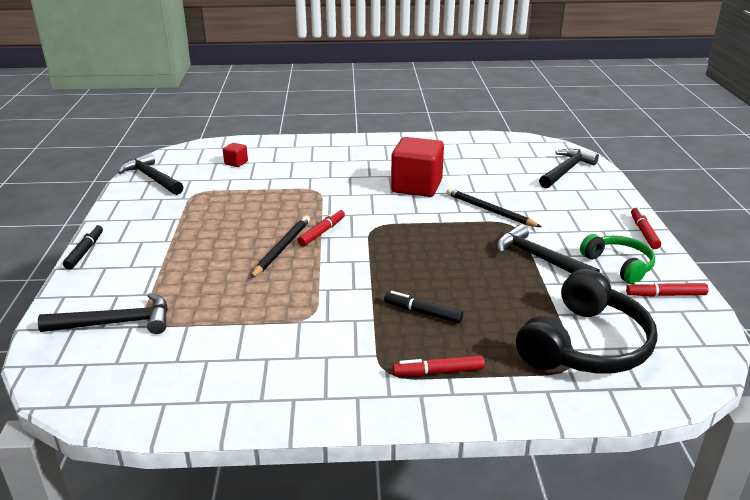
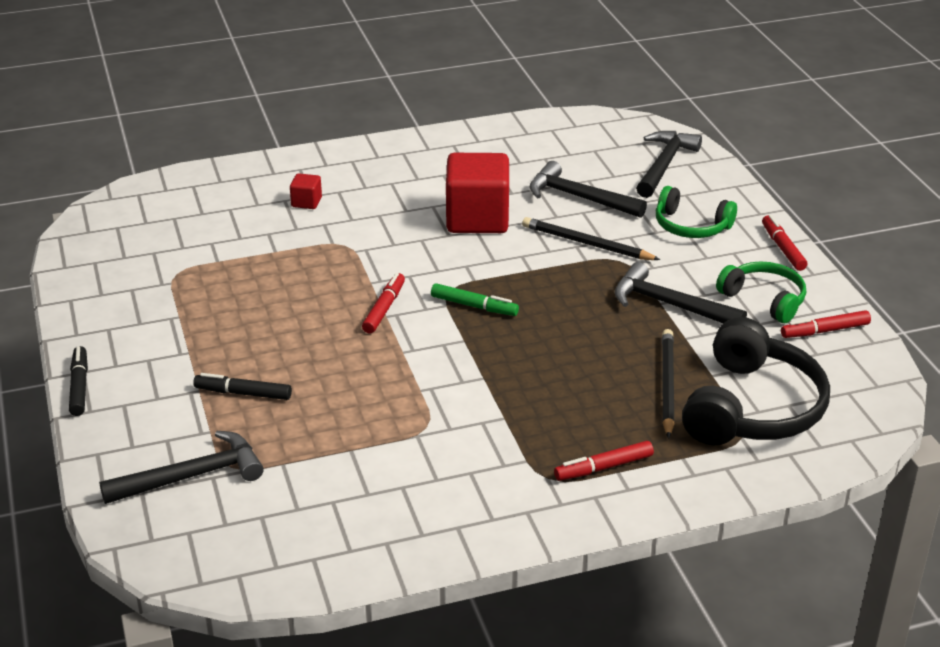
camera: 15 degrees left, 5 degrees up
black hammer [118,153,184,195] -> black hammer moved to [529,161,647,218]
red cube [223,143,248,167] -> red cube moved to [290,173,322,209]
black pencil [250,216,310,278] -> black pencil moved to [662,329,675,439]
black marker [384,291,463,323] -> black marker moved to [193,373,292,400]
none -> green marker [431,283,519,316]
none -> green headphones [656,186,737,238]

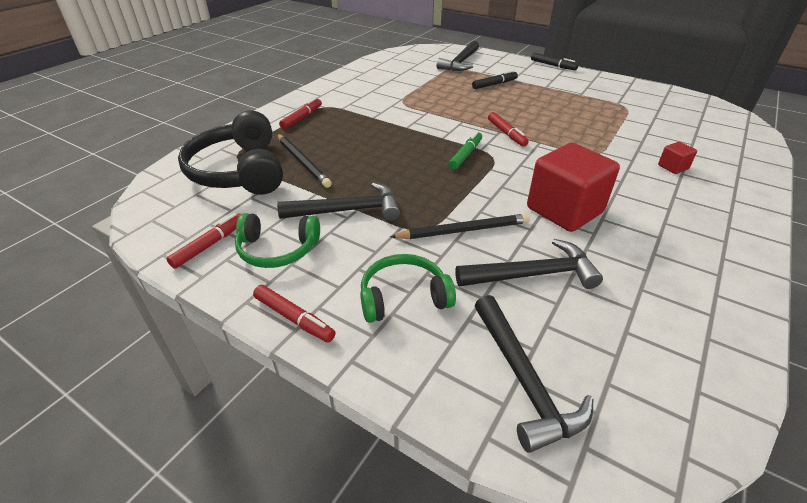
camera: 140 degrees right, 5 degrees up
green marker [431,283,519,316] -> green marker turned 135 degrees clockwise [448,131,482,170]

